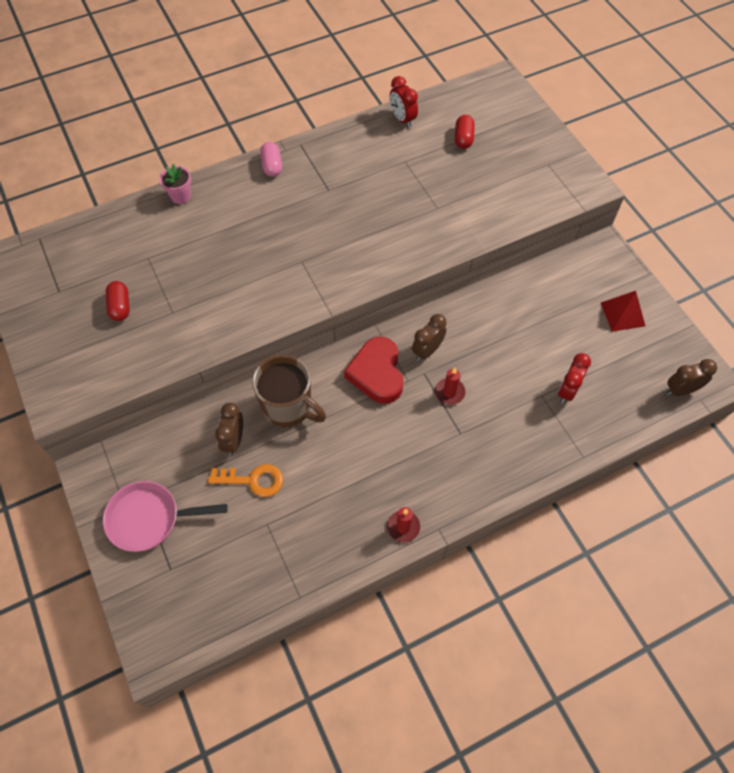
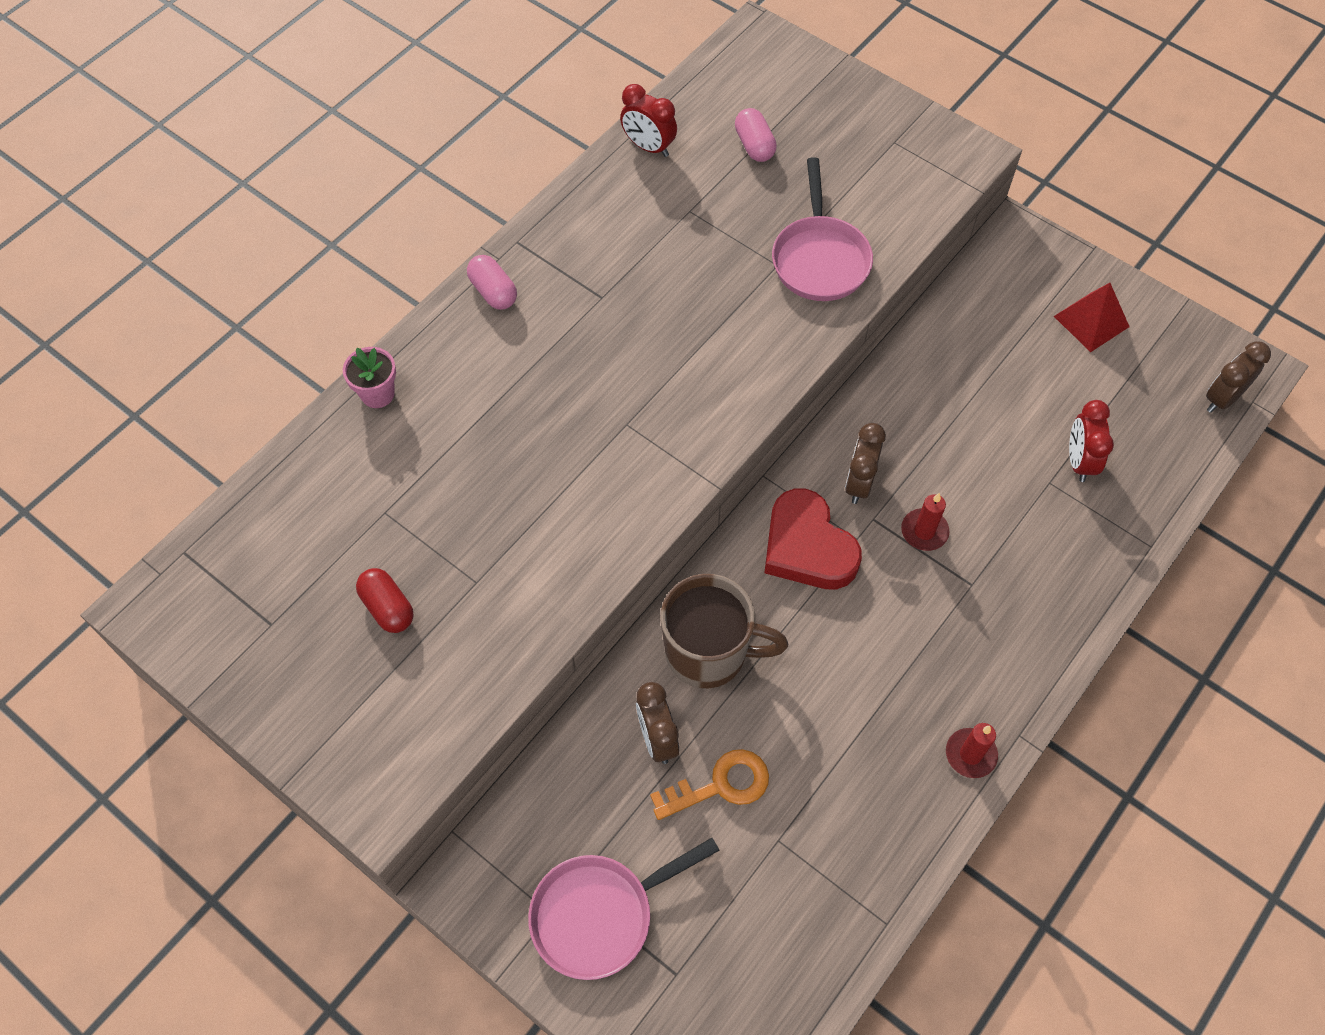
camera: 25 degrees left, 0 degrees up
red capsule [455,115,475,149] -> pink capsule [735,108,777,162]
none -> pink pan [772,157,873,301]

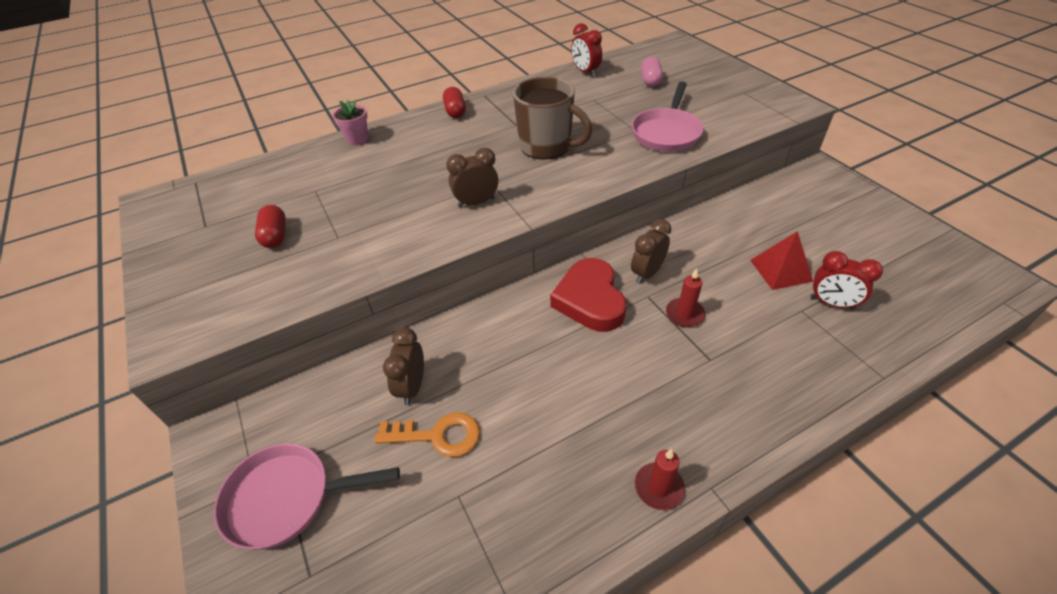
camera: 25 degrees right, 15 degrees down
pink capsule [467,255,517,310] -> red capsule [443,87,466,118]
brown mug [660,574,788,688] -> brown mug moved to [513,77,592,160]
red pyramid [1054,283,1130,352] -> red pyramid moved to [750,231,813,290]
red clock [1069,400,1114,482] -> red clock turned 90 degrees counterclockwise [811,251,883,310]
brown clock [1206,341,1271,413] -> brown clock moved to [446,148,499,208]

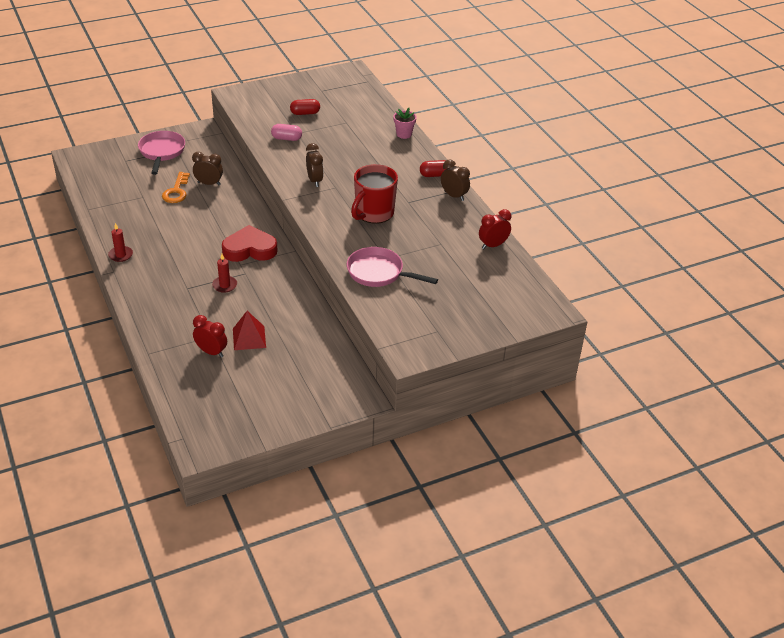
camera: 90 degrees right, 5 degrees down
brown mug [513,77,592,160] -> red mug [351,164,398,224]
brown clock [631,219,671,284] -> brown clock moved to [441,159,470,201]
pink capsule [641,57,663,87] -> pink capsule moved to [271,124,302,141]
red clock [811,251,883,310] -> red clock turned 90 degrees clockwise [193,315,227,358]

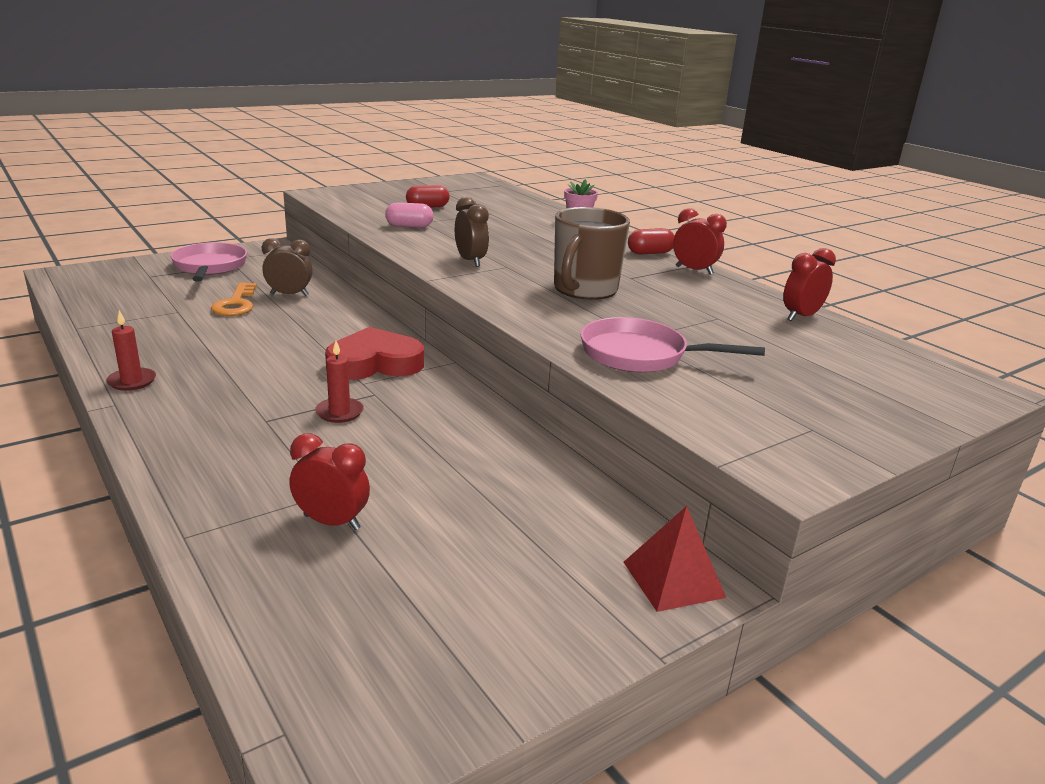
camera: 10 degrees left, 15 degrees down
red pyramid [233,311,266,350] -> red pyramid moved to [624,506,726,612]
red mug [351,164,398,224] -> brown mug [554,207,630,300]
brown clock [441,159,470,201] -> red clock [673,208,727,275]

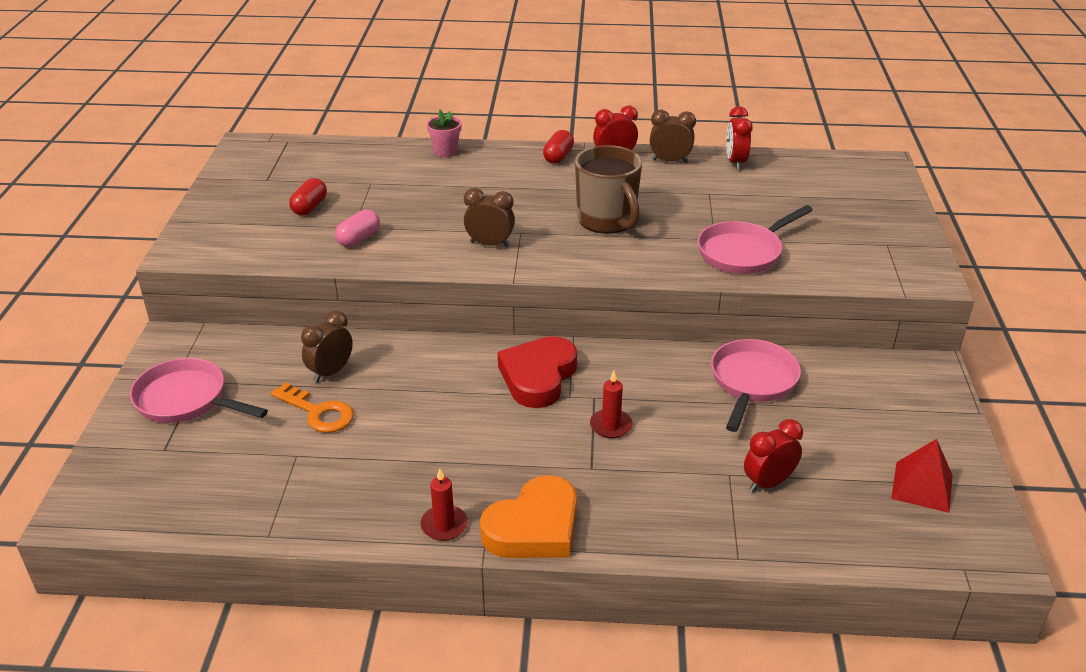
camera: 50 degrees left, 10 degrees up
red pyramid [624,506,726,612] -> red pyramid moved to [891,439,953,513]
none -> orange heart [480,475,577,558]
none -> brown clock [650,110,696,163]
none -> pink pan [711,339,801,432]

